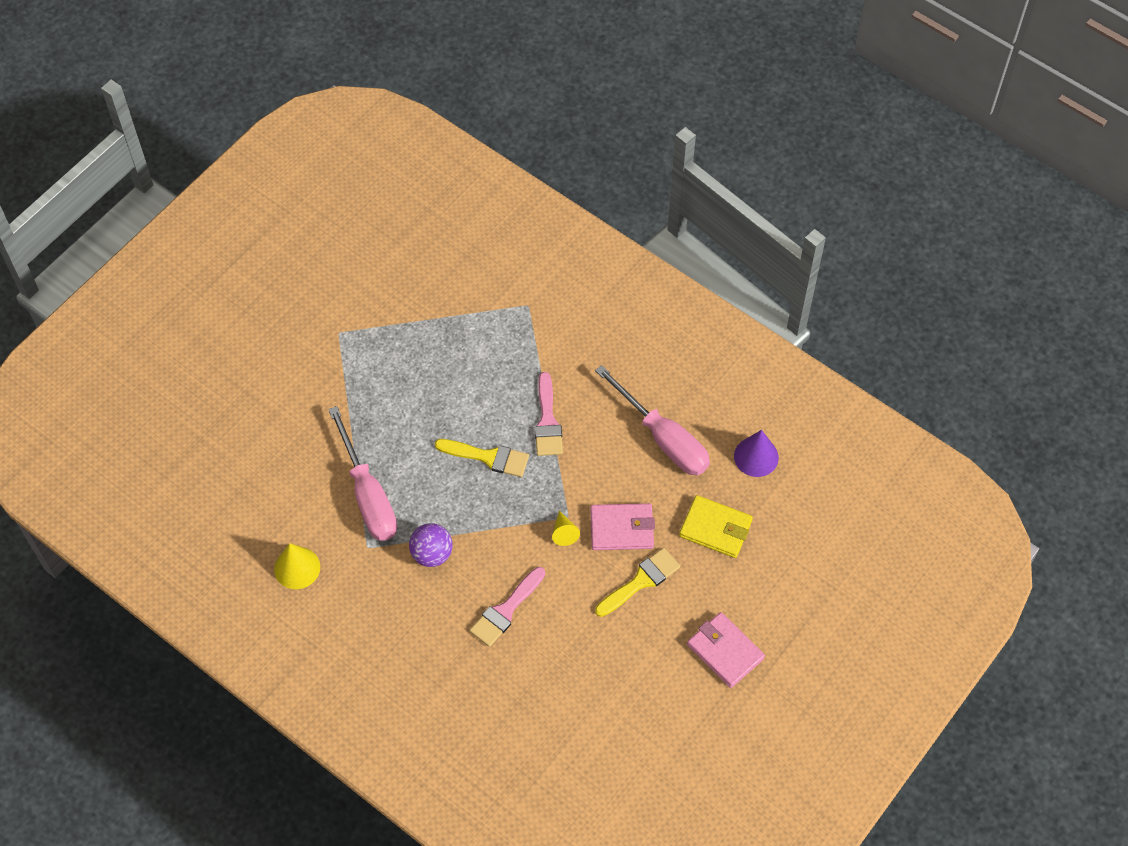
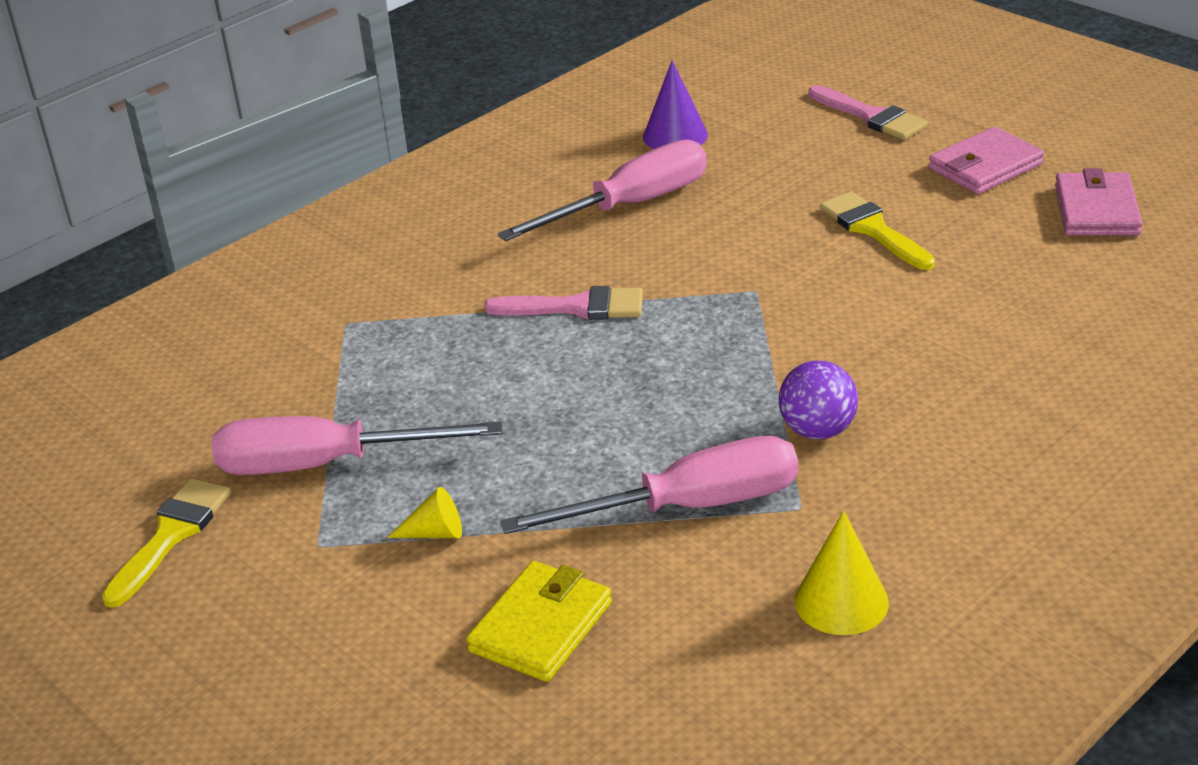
camera: 80 degrees left, 25 degrees down
yellow brush [435,439,529,477] -> yellow brush moved to [101,478,232,608]
pink brush [469,567,545,647] -> pink brush moved to [809,85,928,140]
yellow cone [552,510,580,546] -> yellow cone moved to [387,487,462,538]
pink wallet [590,503,655,550] -> pink wallet moved to [1055,168,1142,236]
yellow wallet [679,495,753,558] -> yellow wallet moved to [466,561,612,682]
none -> pink screwdriver [212,416,503,475]

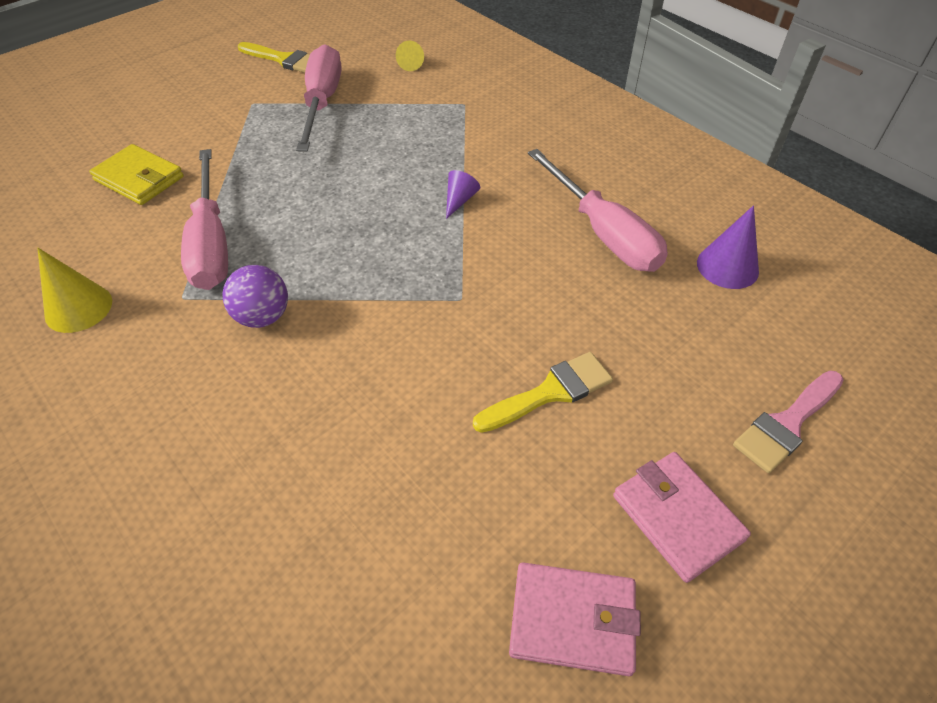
camera: 90 degrees right, 15 degrees up
yellow cone [387,487,462,538] -> yellow cone moved to [396,41,424,71]
pink brush [484,286,643,320] -> purple cone [446,170,480,219]

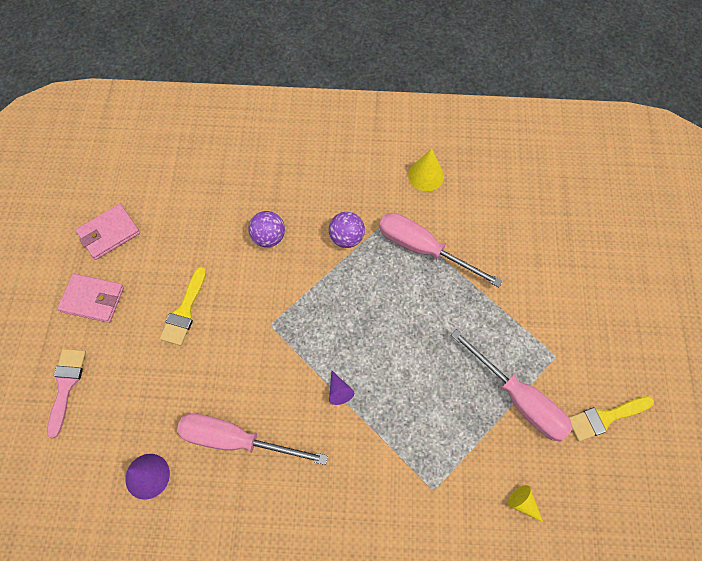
camera: 135 degrees right, 15 degrees up
yellow wallet [89,144,184,205] -> none
none -> purple ball [248,211,285,247]

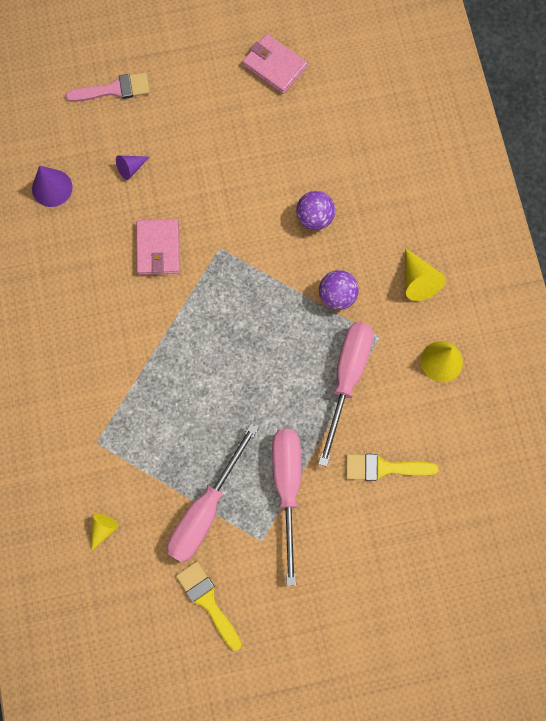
camera: 75 degrees right, 10 degrees up
pink wallet [57,274,124,323] -> pink wallet moved to [136,219,180,275]
yellow brush [160,267,206,346] -> yellow brush moved to [346,454,439,481]
pink screwdriver [177,413,328,465] -> pink screwdriver moved to [272,429,301,586]
purple cone [329,371,354,405] -> purple cone moved to [116,156,149,180]
none -> yellow cone [405,248,446,301]

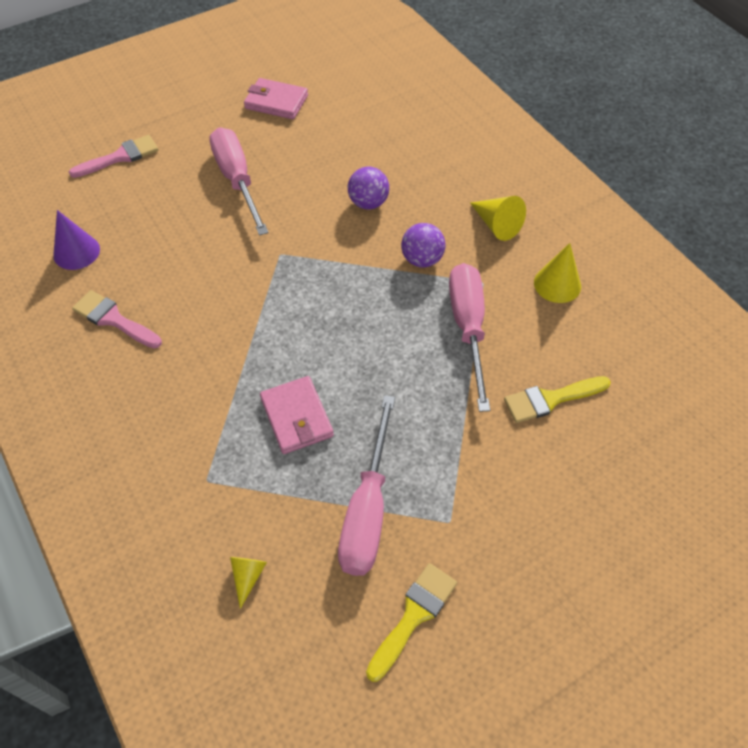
camera: 20 degrees left, 20 degrees down
purple cone [116,156,149,180] -> none
pink wallet [136,219,180,275] -> pink wallet moved to [260,376,334,454]
yellow brush [176,561,242,651] -> yellow brush turned 90 degrees clockwise [366,563,457,682]
pink screwdriver [272,429,301,586] -> pink screwdriver moved to [209,127,269,236]
none -> pink brush [72,290,162,349]

